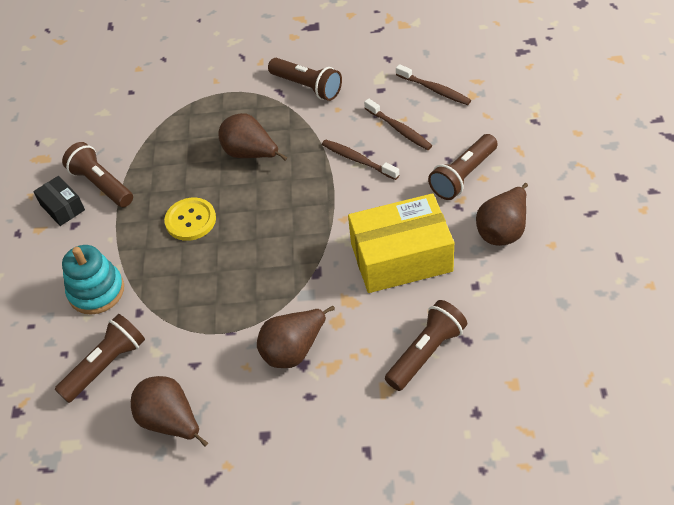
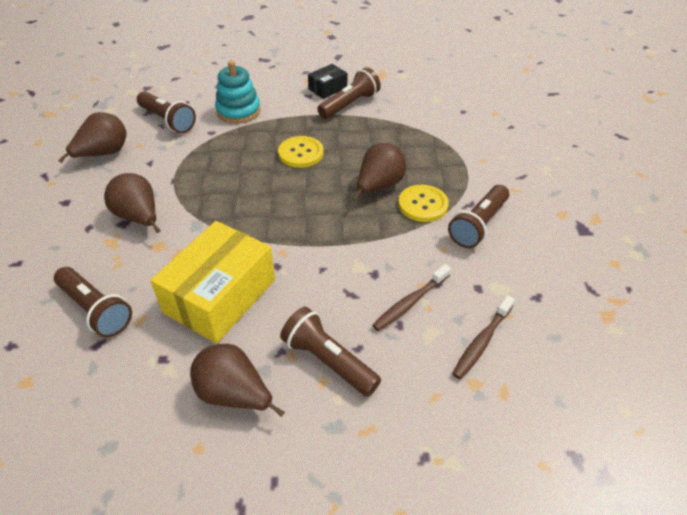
camera: 85 degrees right, 5 degrees down
brown toothbrush [322,139,400,180] -> none
yellow box [348,193,454,293] -> yellow box turned 45 degrees clockwise [150,221,275,343]
none -> yellow button [398,185,449,222]

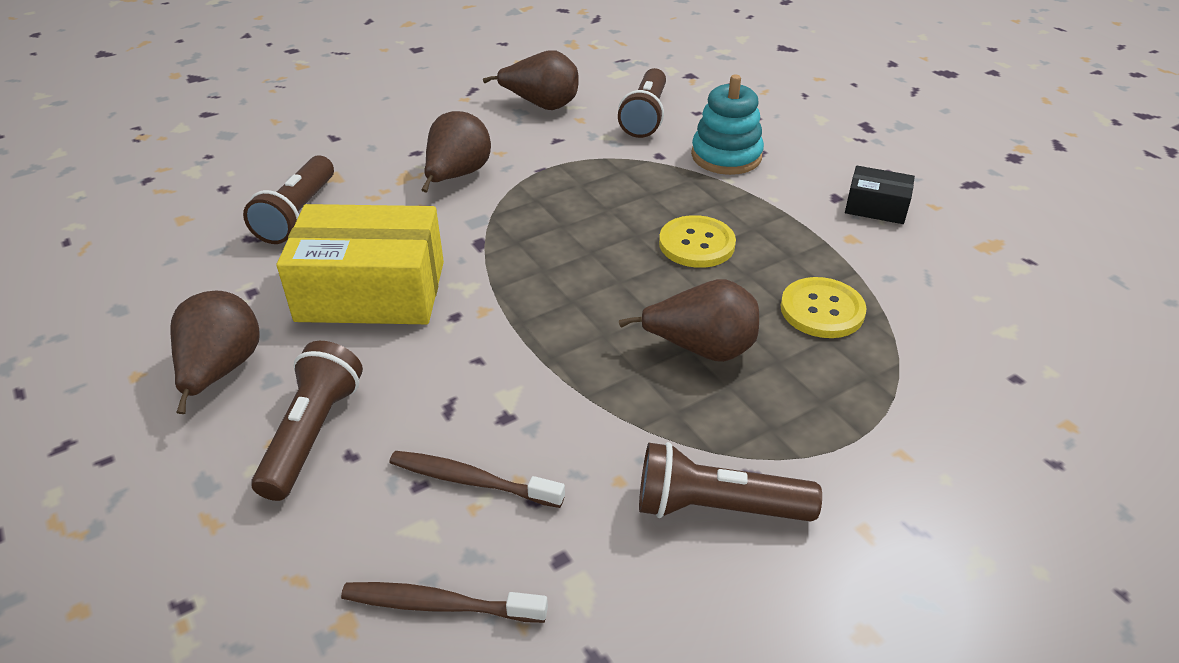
camera: 60 degrees right, 5 degrees down
brown flashlight [317,67,381,119] -> none
yellow button [398,185,449,222] -> yellow button moved to [781,277,867,338]

